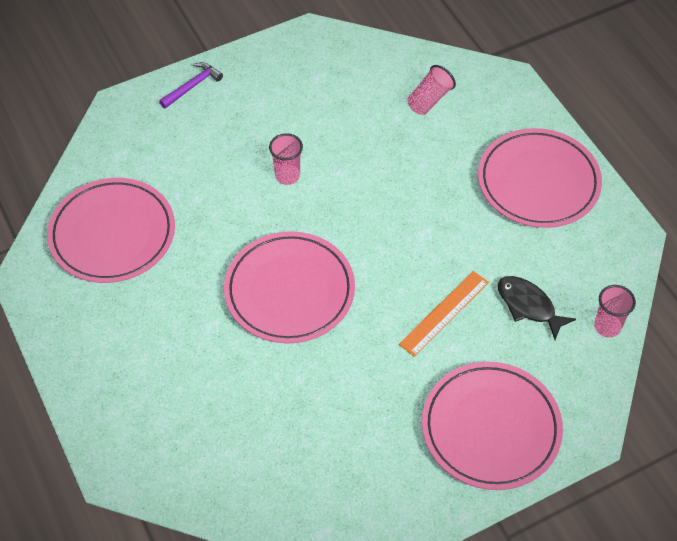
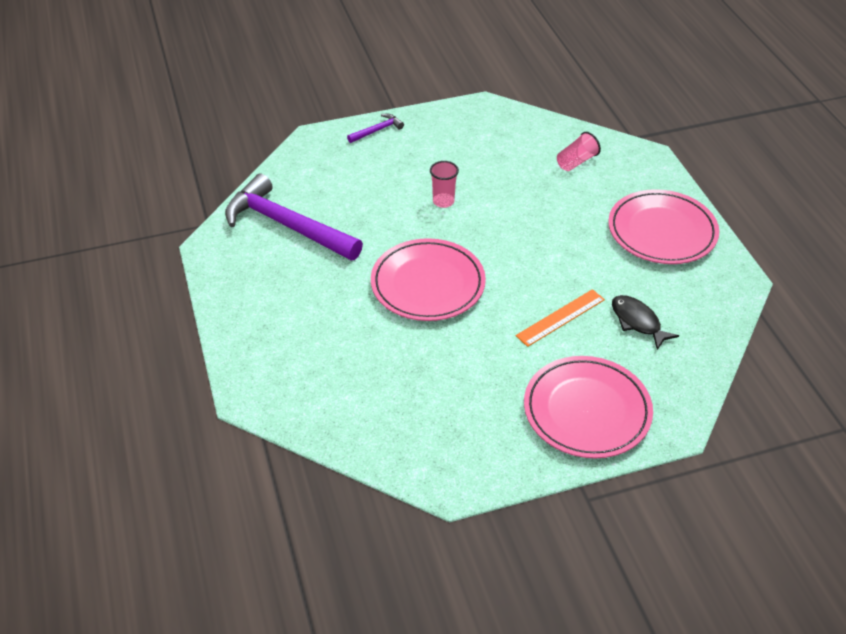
camera: 10 degrees right, 10 degrees down
pink plate [47,178,175,283] -> purple hammer [225,174,363,260]
pink cup [594,285,636,338] -> none

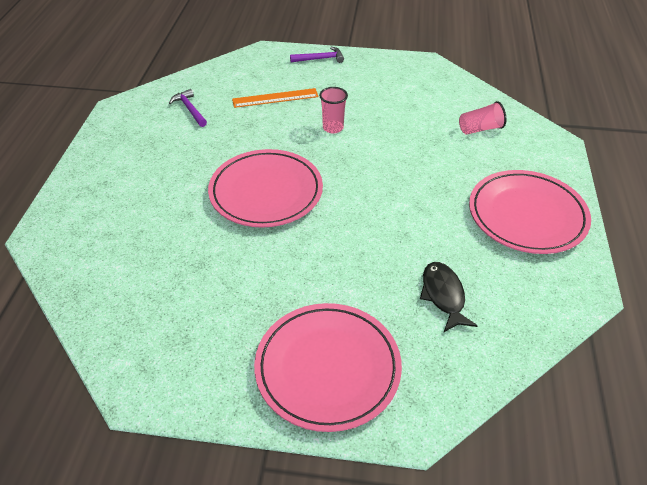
camera: 25 degrees right, 0 degrees up
purple hammer [225,174,363,260] -> purple hammer [169,89,207,127], size x0.43
orange ruler [516,289,605,347] -> orange ruler moved to [232,88,319,108]

